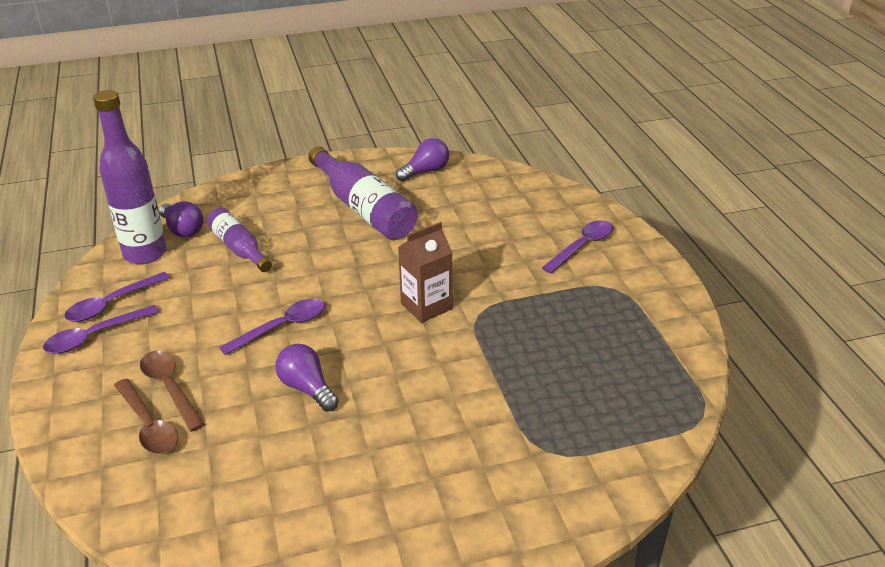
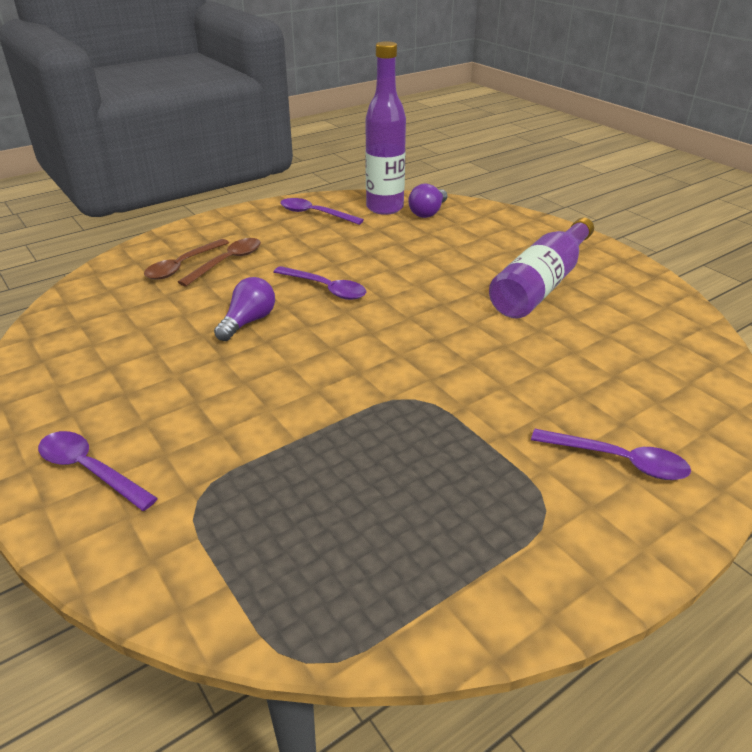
camera: 70 degrees right, 0 degrees up
purple spoon [43,305,159,354] -> purple spoon moved to [38,431,158,511]
purple bottle [207,208,272,272] -> none
purple light bulb [396,138,449,182] -> none
brown carton [398,222,453,323] -> none

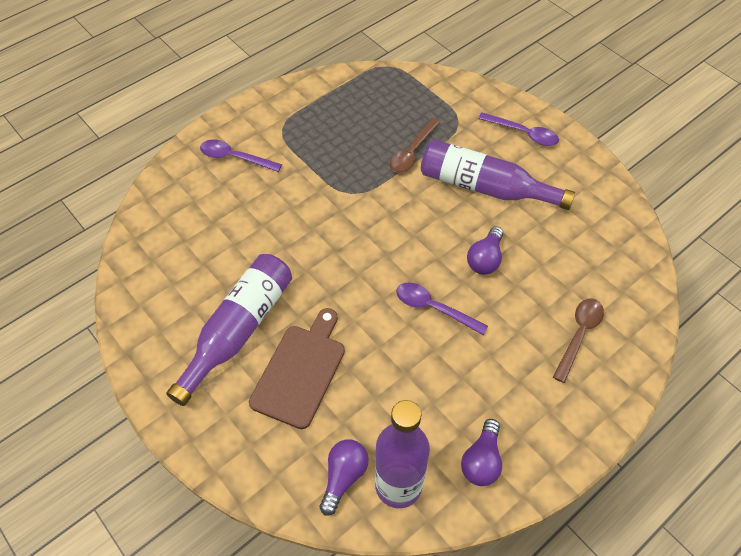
camera: 175 degrees right, 20 degrees up
brown spoon [178,238,261,287] -> brown spoon moved to [390,118,440,173]
purple spoon [280,198,364,225] -> purple light bulb [461,419,502,486]
none -> brown cutting board [249,308,345,429]
none -> purple bottle [421,139,575,210]

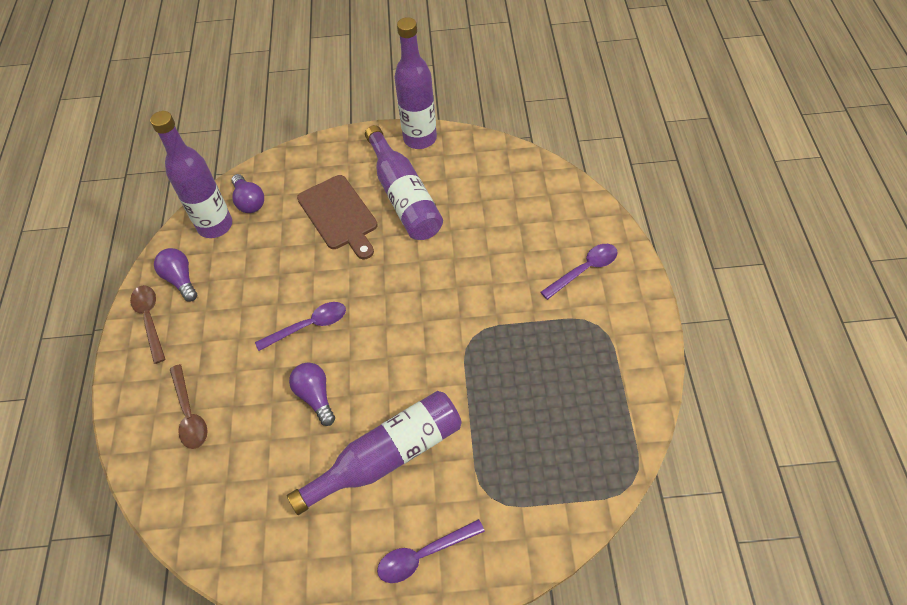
camera: 130 degrees right, 0 degrees up
brown spoon [390,118,440,173] -> brown spoon moved to [130,285,166,364]
none -> purple bottle [394,17,437,149]

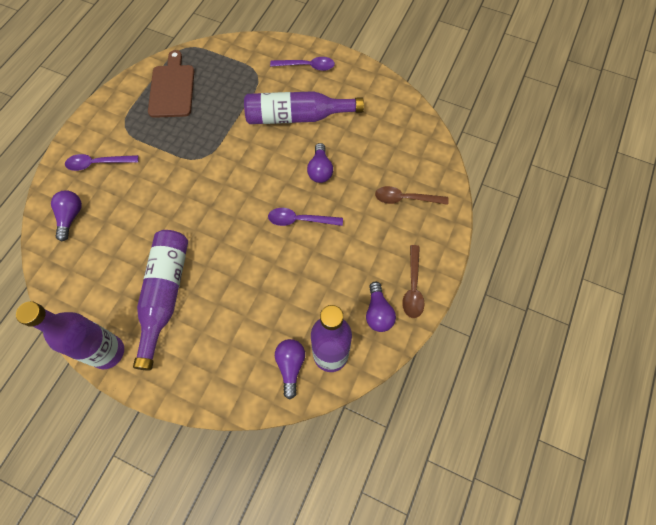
camera: 155 degrees left, 10 degrees up
brown spoon [170,364,207,449] -> brown spoon turned 90 degrees counterclockwise [375,186,449,205]
brown cutting board [297,175,378,259] -> brown cutting board moved to [148,50,194,118]
none -> purple light bulb [51,190,82,241]

